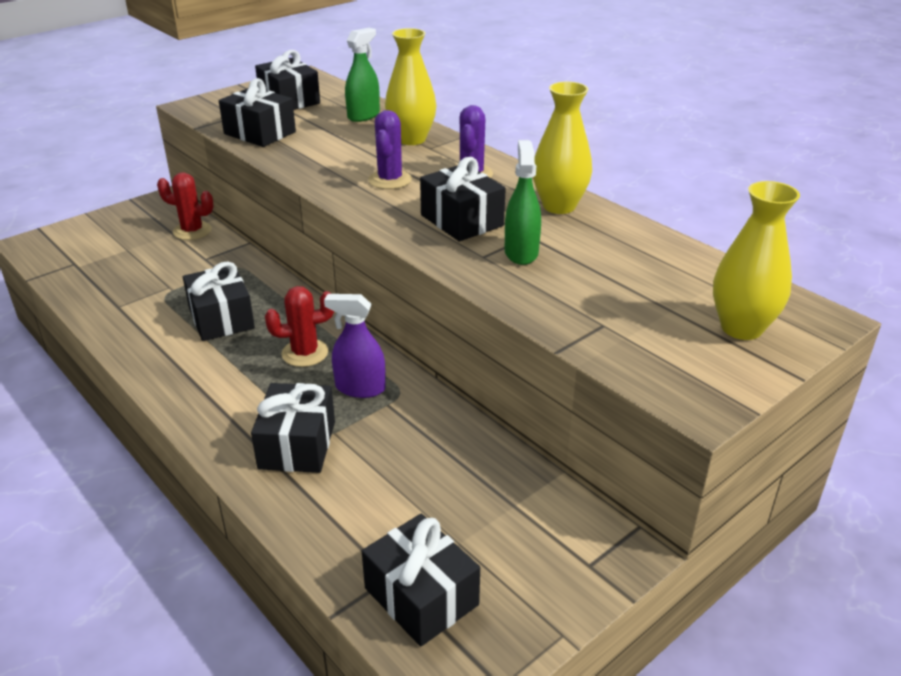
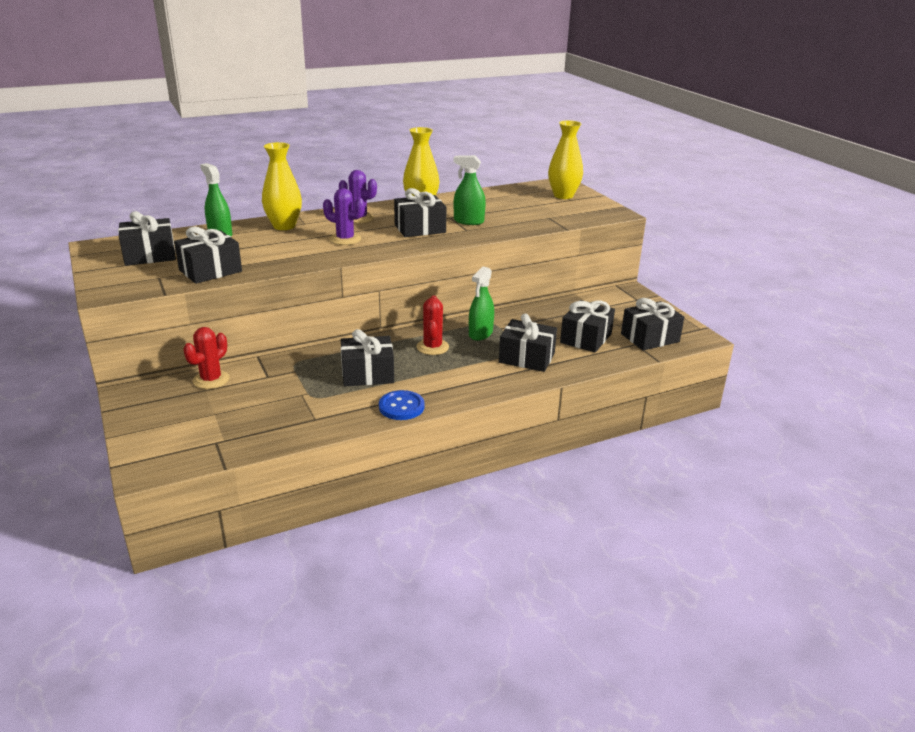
camera: 75 degrees left, 5 degrees down
purple spray bottle [324,294,385,398] -> green spray bottle [469,267,494,341]
none -> blue button [379,390,425,420]
none -> black gift [560,300,615,352]

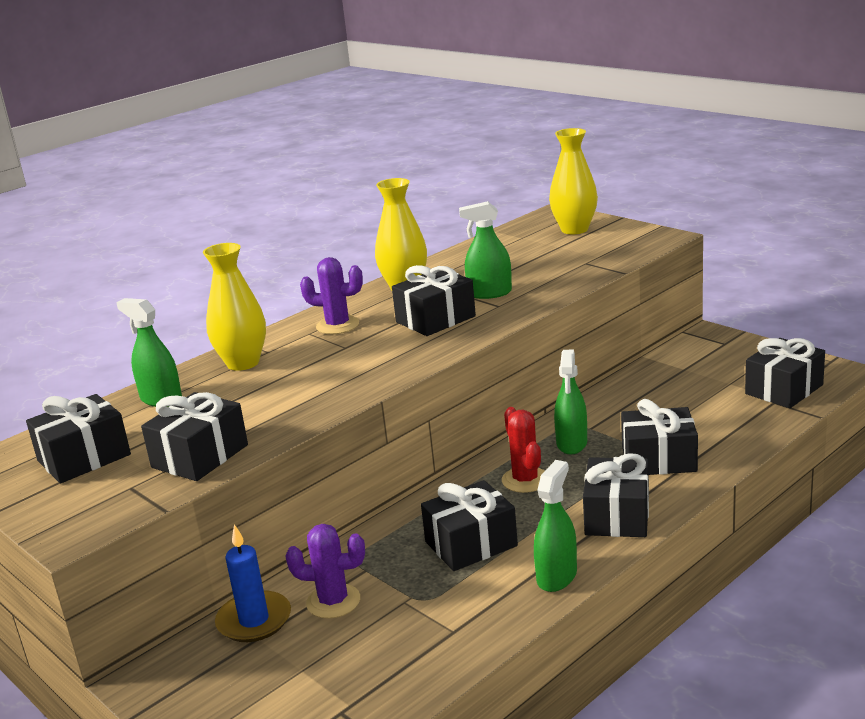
camera: 15 degrees left, 5 degrees down
red cactus [183,327,230,389] -> blue candle [215,524,291,642]
purple cactus [323,188,365,245] -> purple cactus moved to [286,524,365,619]
blue button [379,390,425,420] -> green spray bottle [534,460,577,592]
black gift [560,300,615,352] -> black gift moved to [583,453,649,537]

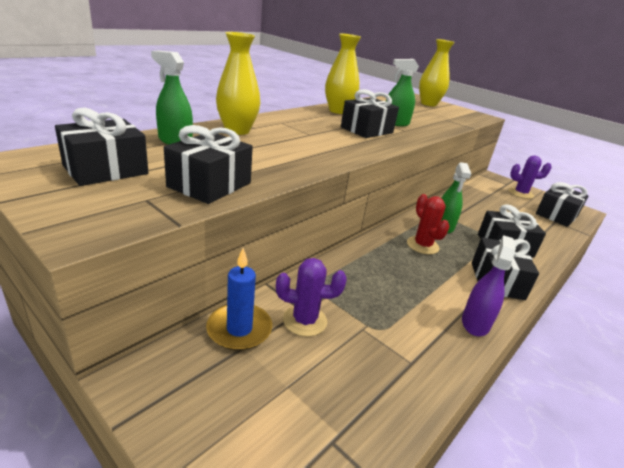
camera: 10 degrees left, 5 degrees up
purple cactus [300,257,363,334] -> purple cactus moved to [509,156,552,199]
black gift [421,480,518,571] -> none
green spray bottle [534,460,577,592] -> purple spray bottle [462,235,515,336]

